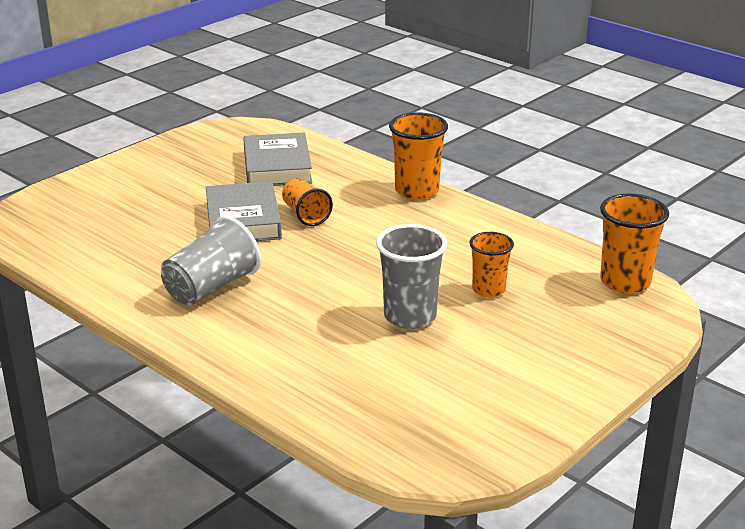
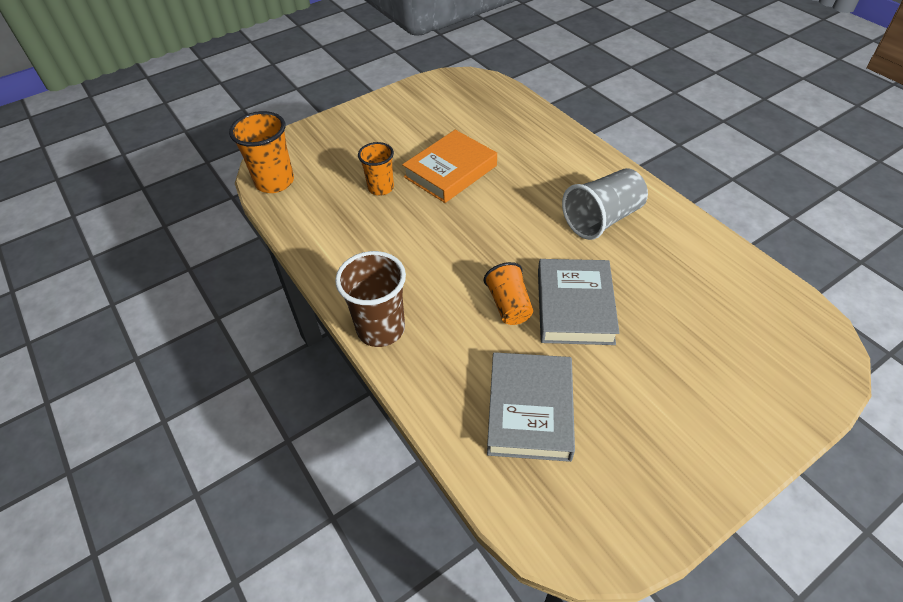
camera: 165 degrees left, 20 degrees up
grey cup [376,224,447,329] -> orange book [402,130,497,203]
orange cup [389,112,448,200] -> brown cup [335,251,406,347]

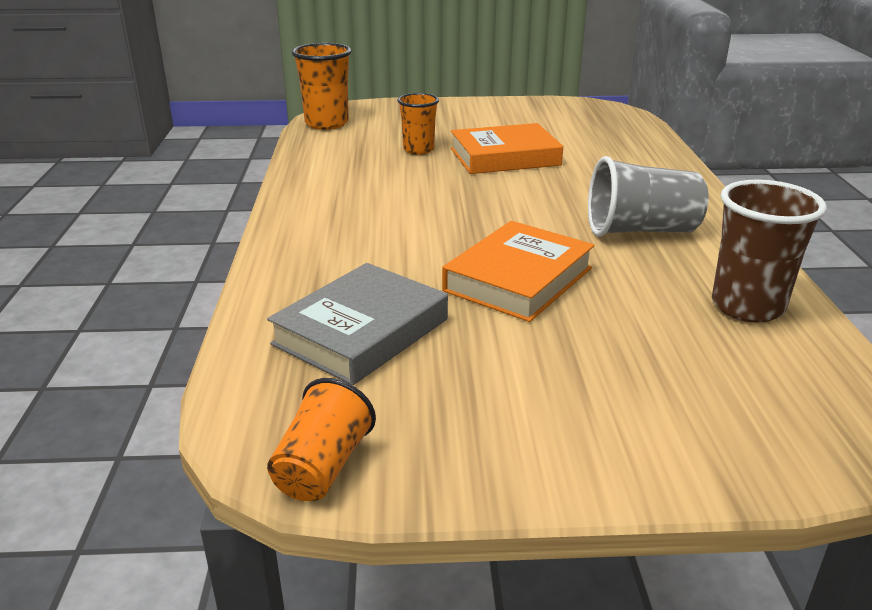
camera: 30 degrees right, 20 degrees down
brown cup [335,251,406,347] -> brown cup moved to [712,180,827,323]
orange cup [484,262,533,325] -> orange cup moved to [267,378,376,501]
grey book [538,259,620,345] -> orange book [442,221,595,322]

